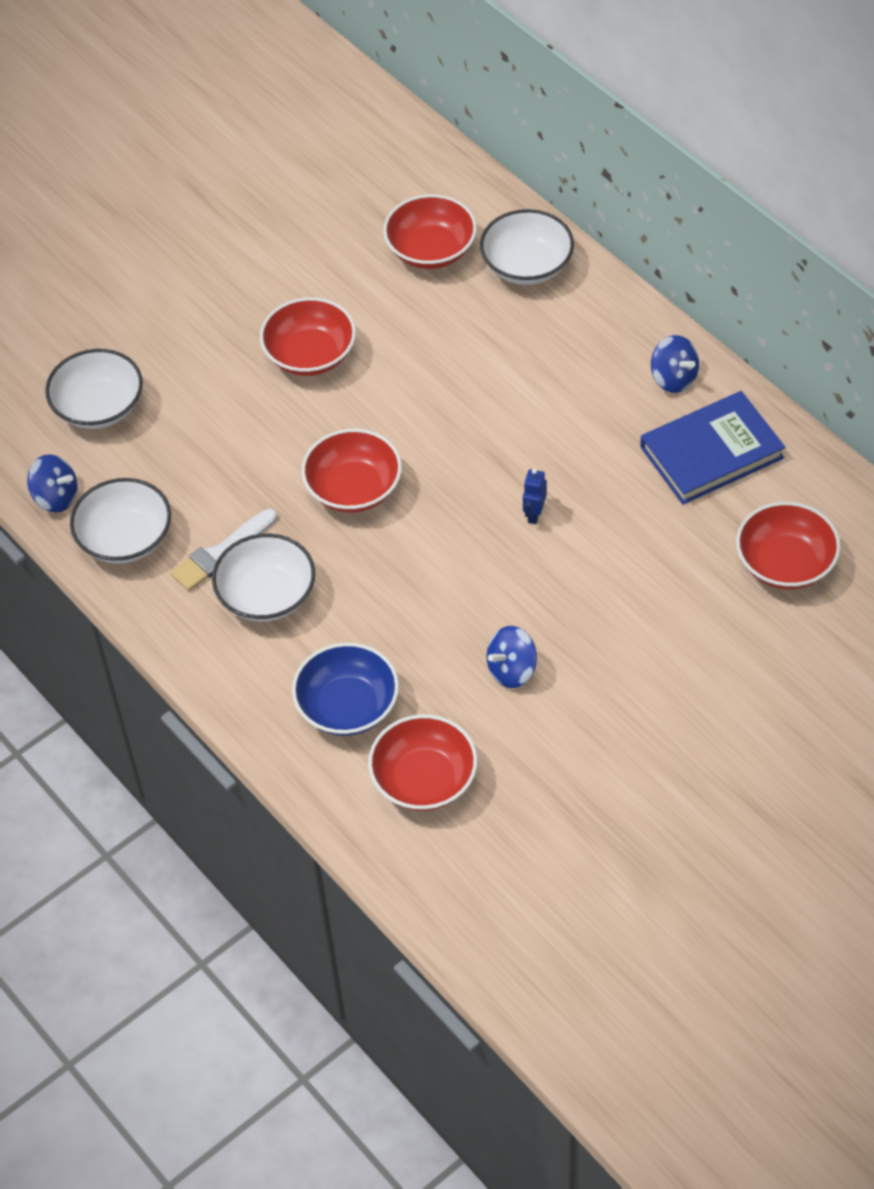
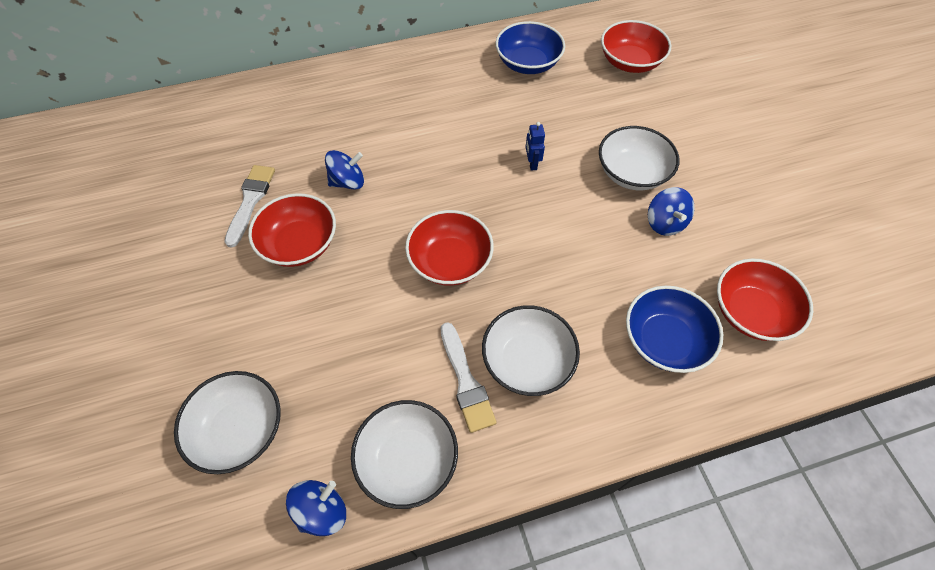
camera: 70 degrees left, 5 degrees up
red bowl [383,194,477,269] -> none
white bowl [480,209,574,285] -> white bowl moved to [599,126,680,190]
blue robot [523,469,547,524] -> blue robot turned 45 degrees clockwise [525,122,545,171]
blue book [640,391,785,504] -> blue bowl [495,21,565,74]
blue spinning top [651,335,699,393] -> blue spinning top moved to [325,150,364,190]
none -> white brush [224,165,275,247]

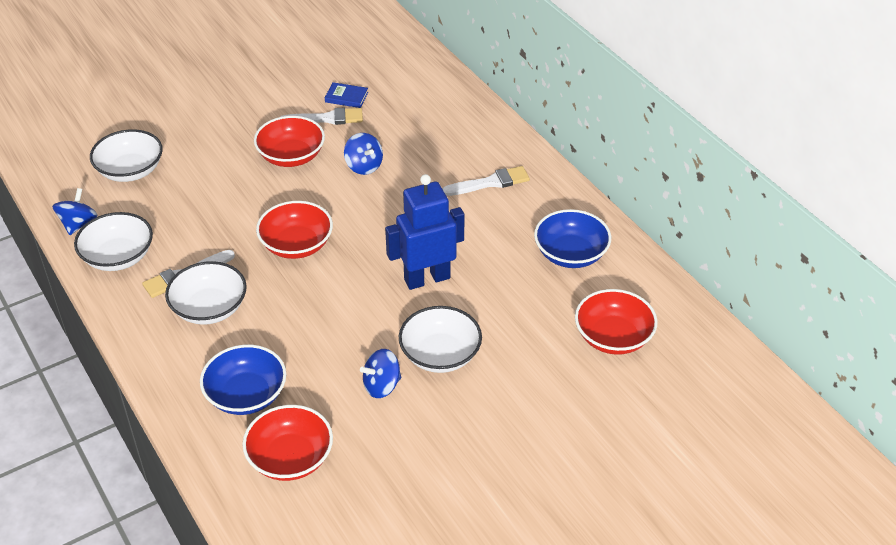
camera: 75 degrees right, 15 degrees down
blue spinning top [286,480,346,536] -> blue spinning top turned 105 degrees counterclockwise [52,188,98,235]
blue robot [525,122,545,171] -> blue robot [385,174,465,290], size x2.41
none -> blue book [325,82,368,108]
none -> white brush [443,166,530,196]

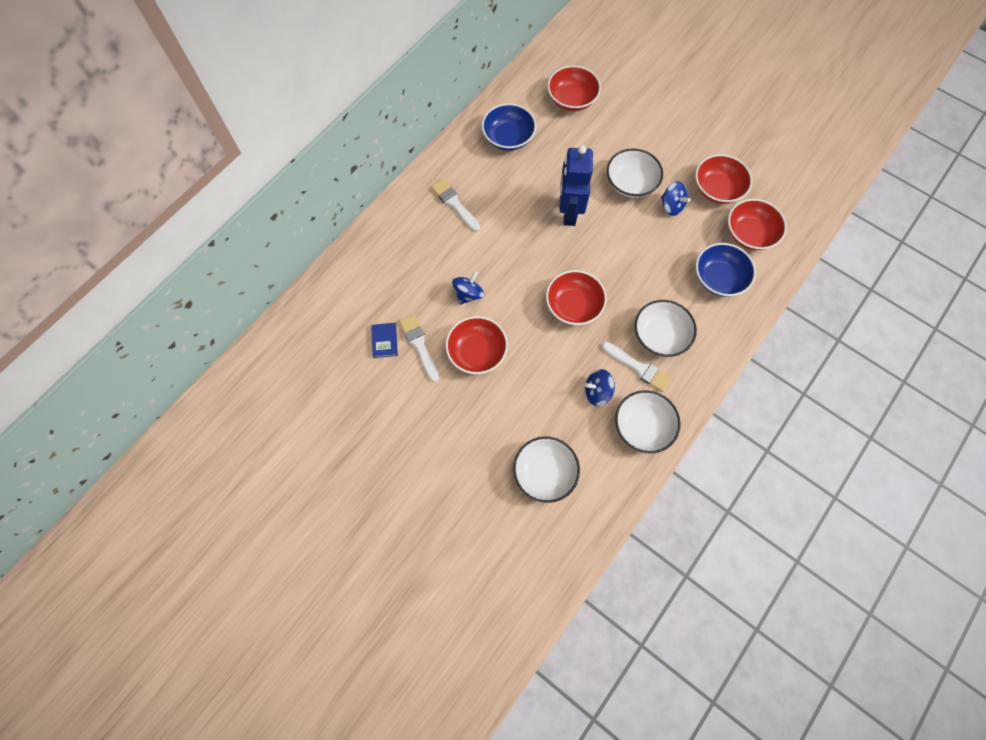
camera: 110 degrees left, 25 degrees up
blue spinning top [52,188,98,235] -> blue spinning top moved to [585,369,615,406]
blue robot [385,174,465,290] -> blue robot turned 45 degrees clockwise [559,145,593,226]
none -> red bowl [695,154,752,204]

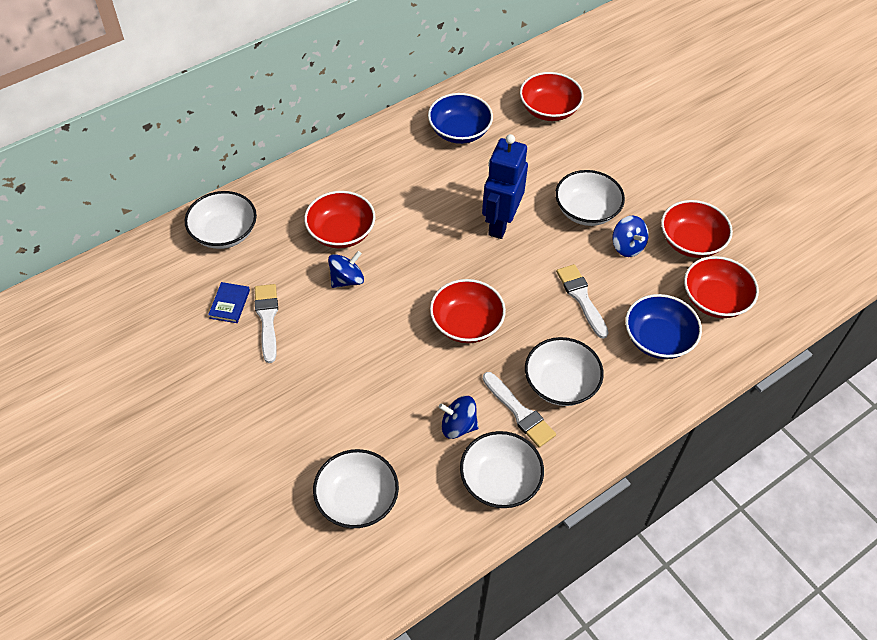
camera: 15 degrees right, 15 degrees down
white brush [431,179,480,232] -> white brush moved to [556,264,609,339]
red bowl [445,316,508,374] -> red bowl moved to [304,191,375,248]
none -> white bowl [185,191,257,249]

